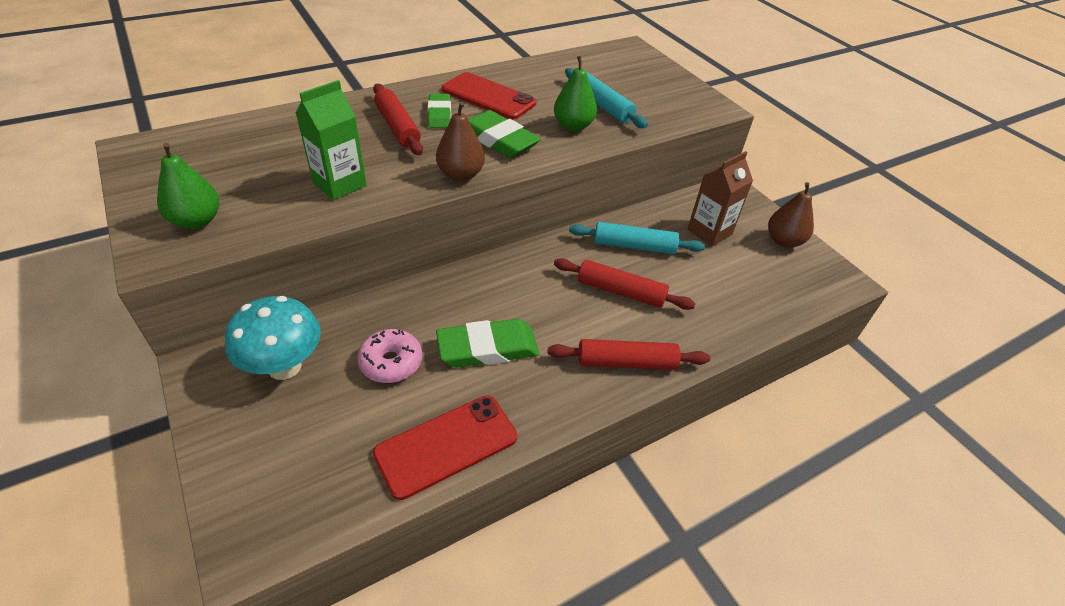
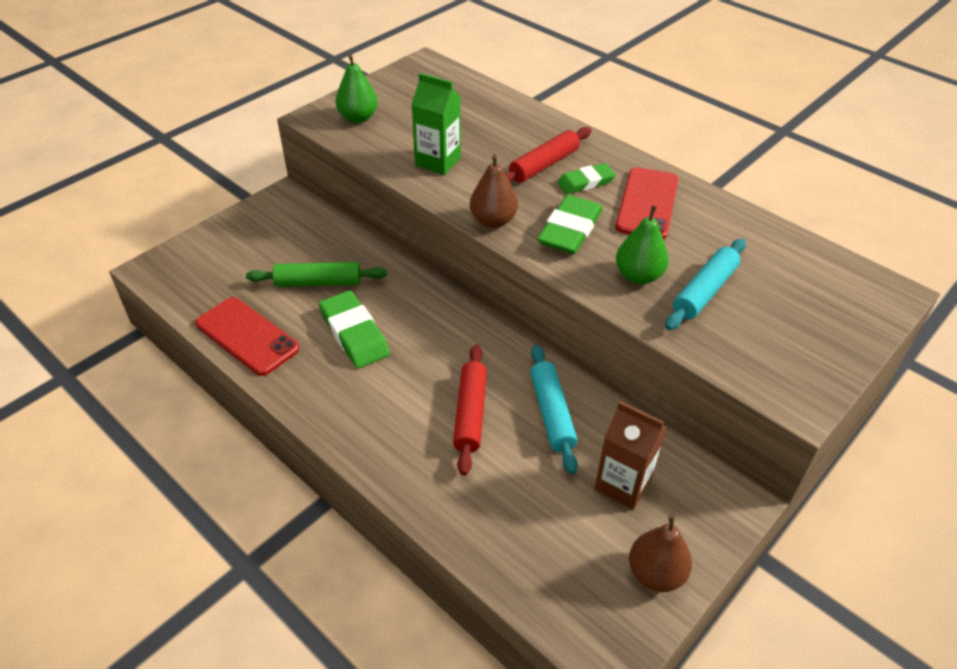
camera: 75 degrees right, 0 degrees up
turquoise mushroom [225,296,321,380] -> none
pink donut [357,329,422,383] -> green rolling pin [246,262,387,287]
red rolling pin [548,339,710,370] -> none

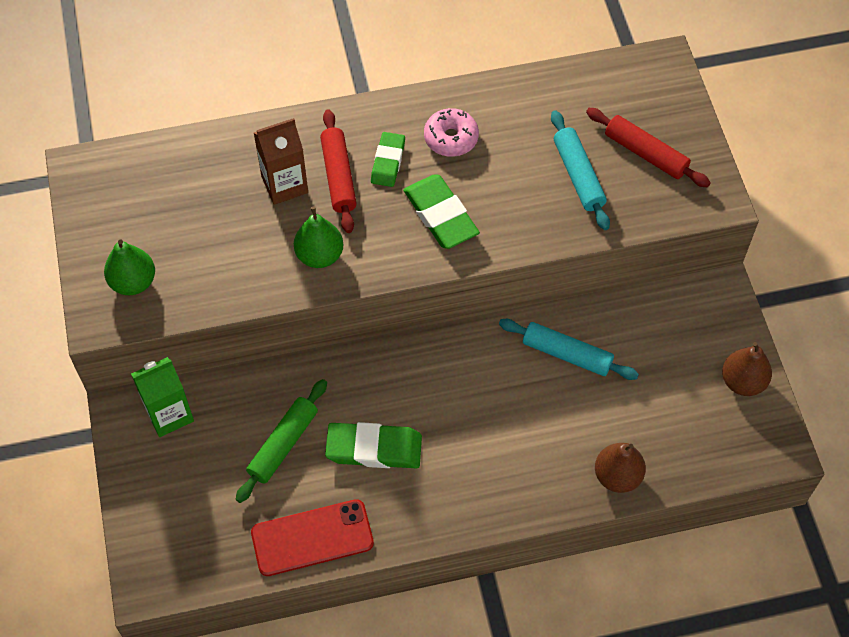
camera: 55 degrees left, 15 degrees up
green carton [411,73,461,175] -> green carton moved to [131,357,194,437]
red rolling pin [453,345,487,475] -> red rolling pin moved to [586,108,711,187]
brown pear [470,154,518,228] -> brown pear moved to [595,443,646,493]
brown carton [594,401,667,510] -> brown carton moved to [254,118,308,205]
red phone [615,167,678,239] -> pink donut [424,108,479,157]
green pear [616,205,669,284] -> green pear moved to [294,206,344,268]

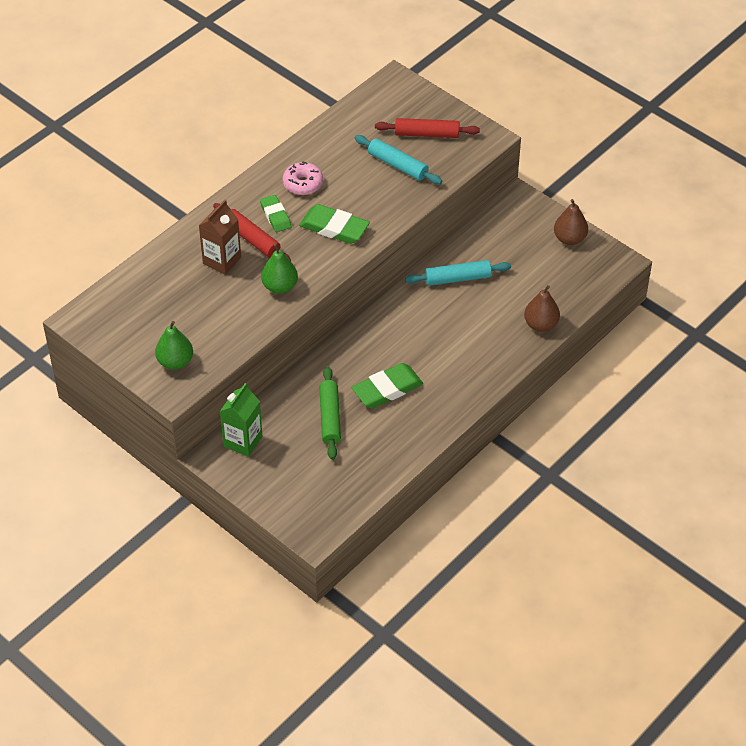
camera: 35 degrees left, 10 degrees down
red phone [251,499,374,576] -> none

